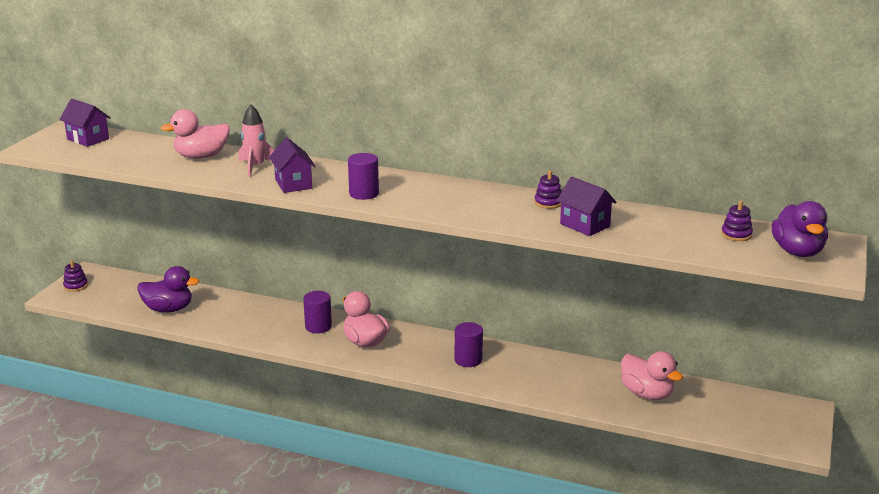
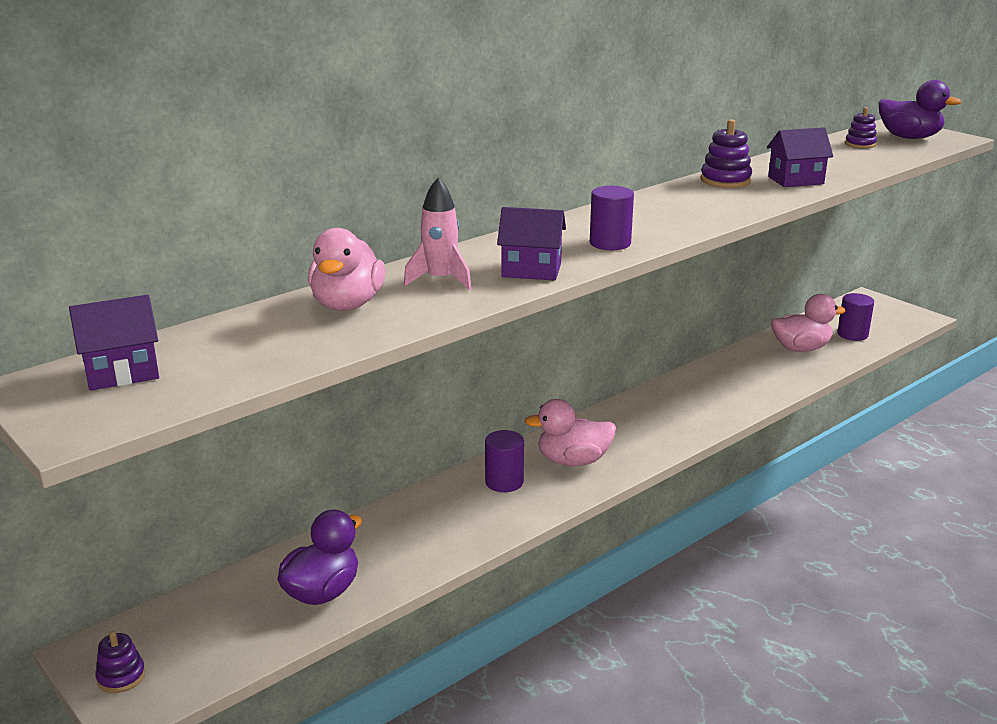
camera: 60 degrees left, 0 degrees up
purple cylinder [455,322,483,367] -> purple cylinder moved to [837,293,874,341]
purple stacking toy [534,170,562,209] -> purple stacking toy [701,119,752,188], size x1.50

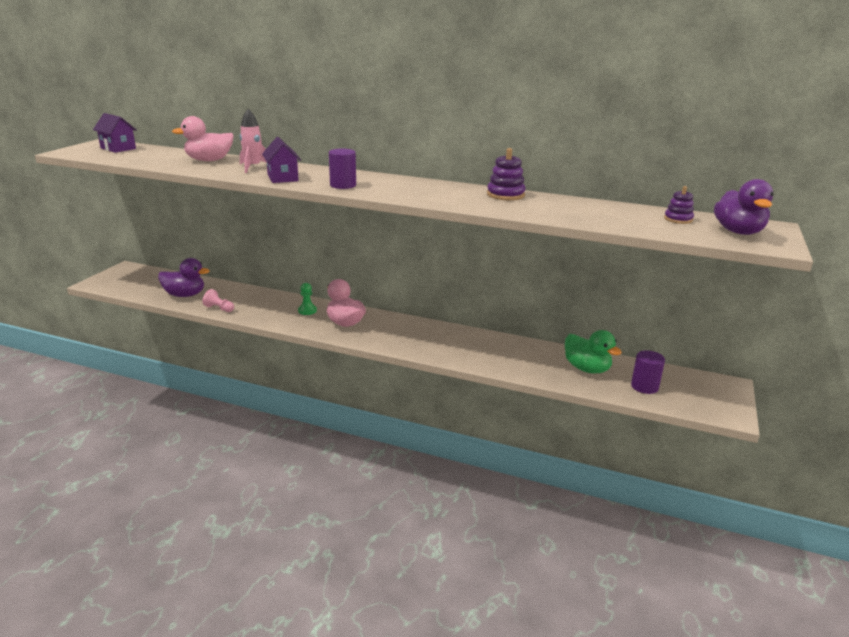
camera: 60 degrees right, 0 degrees up
purple stacking toy [95,631,145,693] -> none
purple cylinder [485,430,524,492] -> green pawn [298,283,317,315]
purple house [767,127,833,187] -> none
pink duck [771,294,846,352] -> green duck [565,330,622,373]
none -> pink pawn [203,289,234,312]

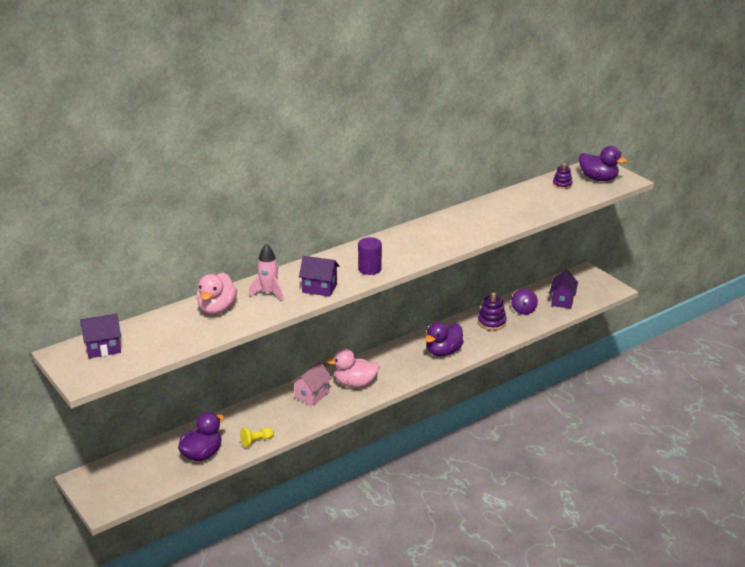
camera: 55 degrees left, 5 degrees up
pink pawn [203,289,234,312] -> yellow pawn [240,428,274,447]
green pawn [298,283,317,315] -> pink house [291,362,332,406]
purple stacking toy [487,148,526,200] -> purple stacking toy moved to [478,293,507,330]
green duck [565,330,622,373] -> purple spinning top [511,289,538,315]
purple cylinder [631,350,665,394] -> purple house [550,270,578,309]
none -> purple duck [425,322,464,356]

